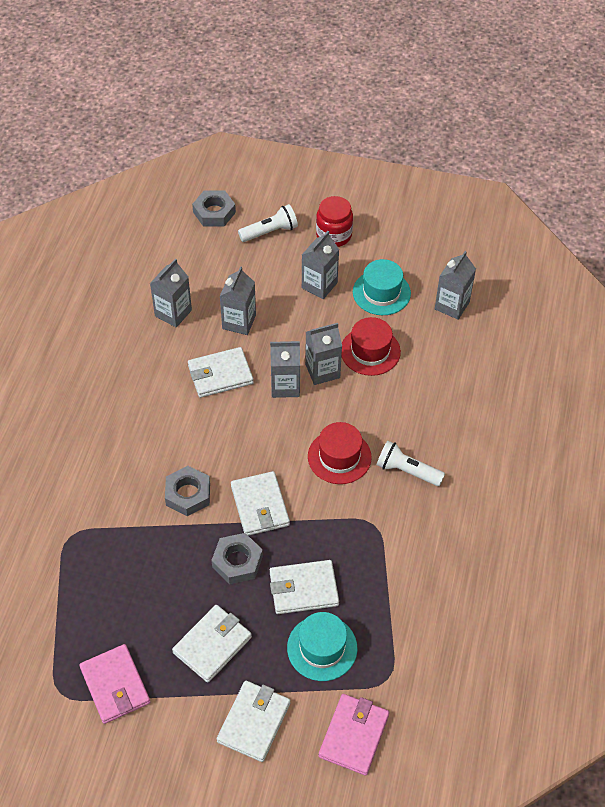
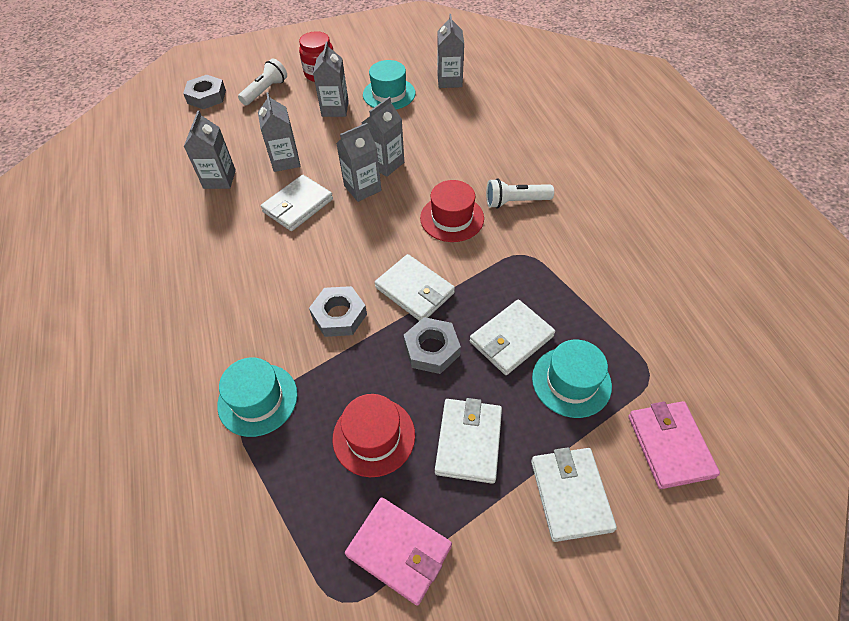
camera: 30 degrees left, 0 degrees up
red hat [341,317,401,376] -> red hat moved to [332,394,415,477]
none -> turquoise hat [217,357,298,437]

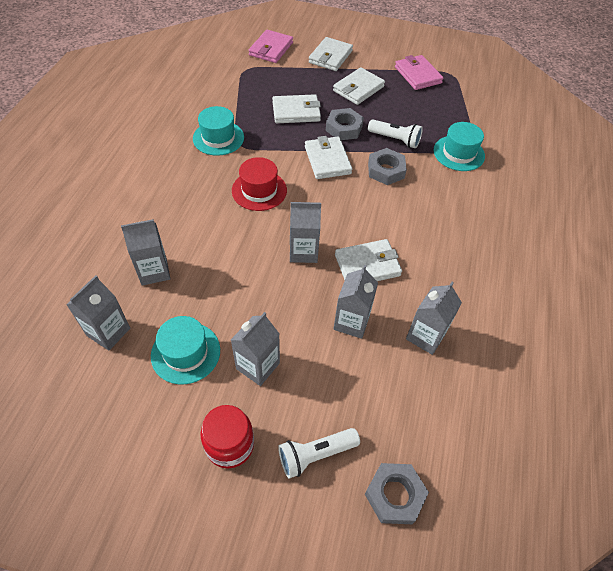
camera: 150 degrees left, 0 degrees up
red hat [332,394,415,477] -> none
grey carton [362,97,404,177] -> grey carton moved to [121,219,170,286]
white flashlight [486,178,554,208] -> white flashlight moved to [368,119,423,148]
turquoise hat [532,340,612,418] -> turquoise hat moved to [193,106,244,156]

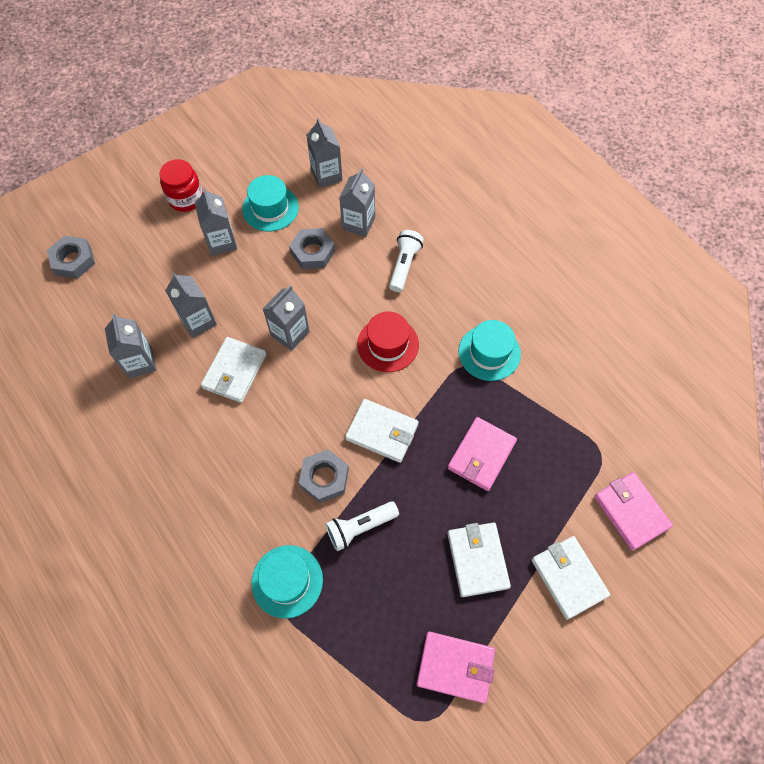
camera: 130 degrees right, 10 degrees up
white wallet [272,94,321,123] -> pink wallet [448,417,517,491]
white flashlight [278,428,360,479] -> white flashlight moved to [389,230,424,292]
grey nut [326,108,364,140] -> grey nut moved to [289,228,335,269]

